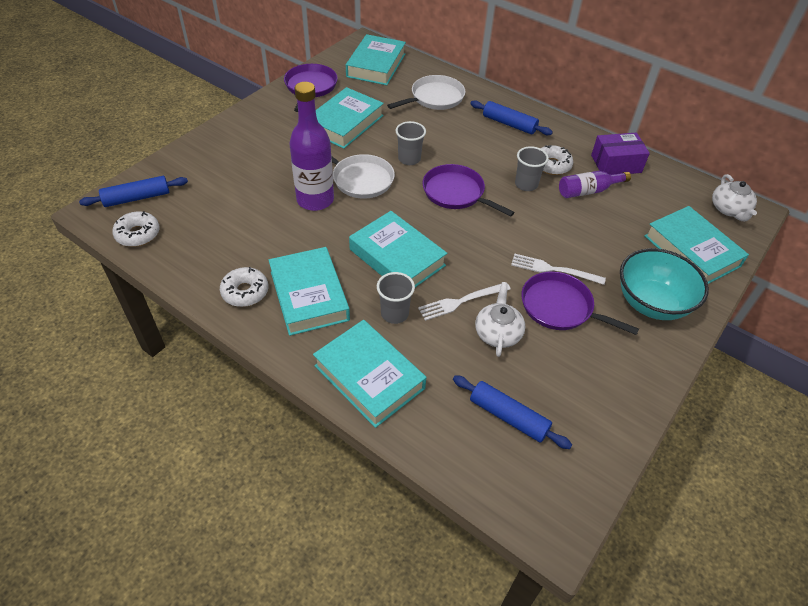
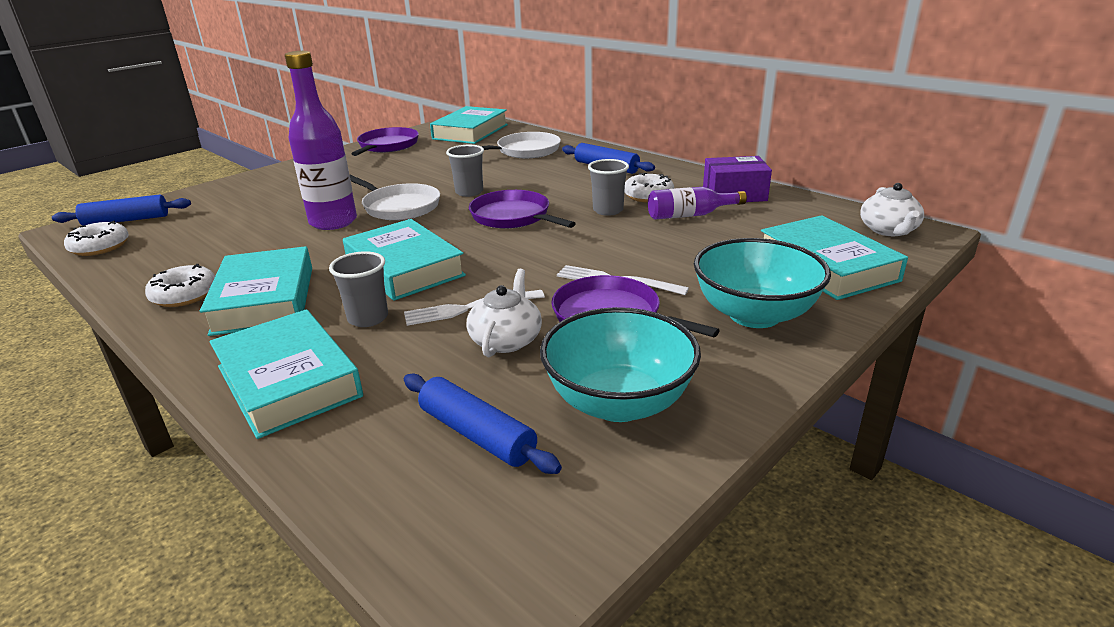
camera: 10 degrees right, 20 degrees down
turquoise book [316,87,384,149] -> none
none -> turquoise bowl [540,307,701,422]

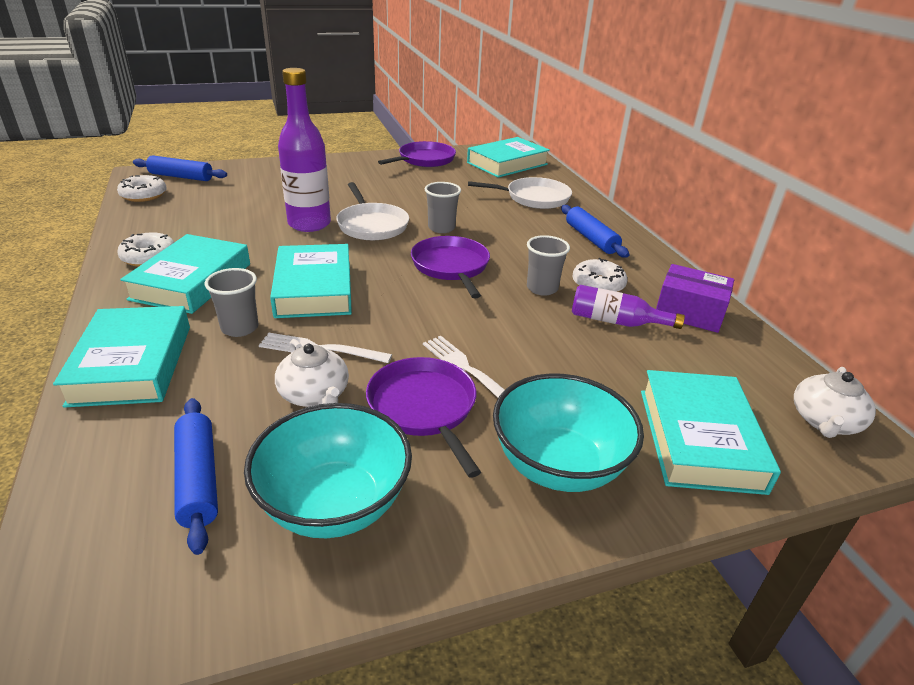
camera: 25 degrees right, 5 degrees up
white teapot [467,269,542,357] -> white teapot turned 105 degrees clockwise [275,339,349,407]

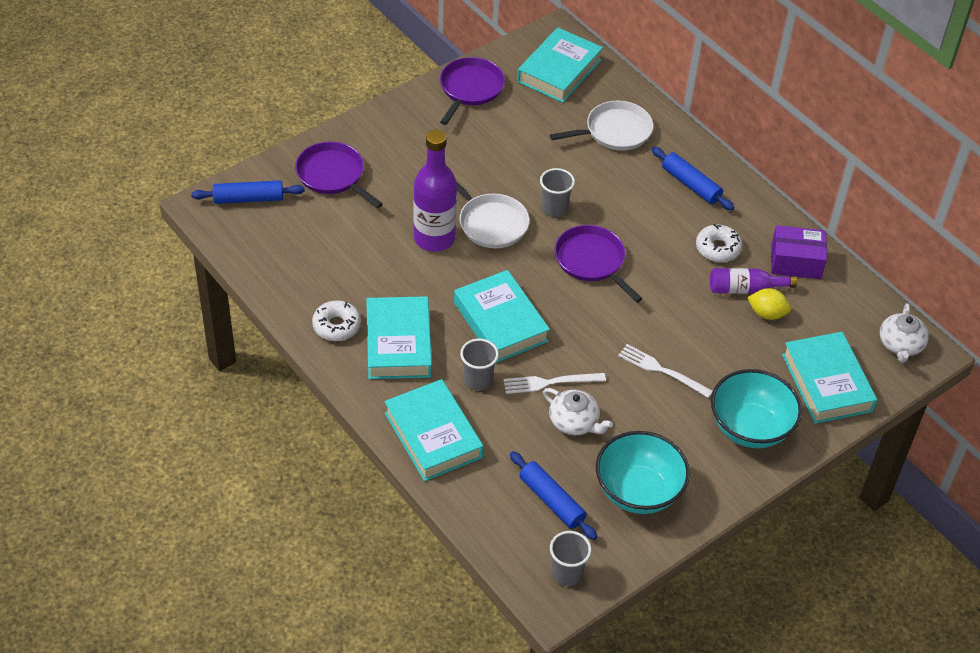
camera: 20 degrees left, 15 degrees up
white donut [117,175,167,202] -> none
purple pan [366,357,481,478] -> purple pan moved to [295,142,383,208]
grey cup [527,235,570,296] -> grey cup moved to [550,531,592,586]
none -> yellow lemon [747,288,791,320]

